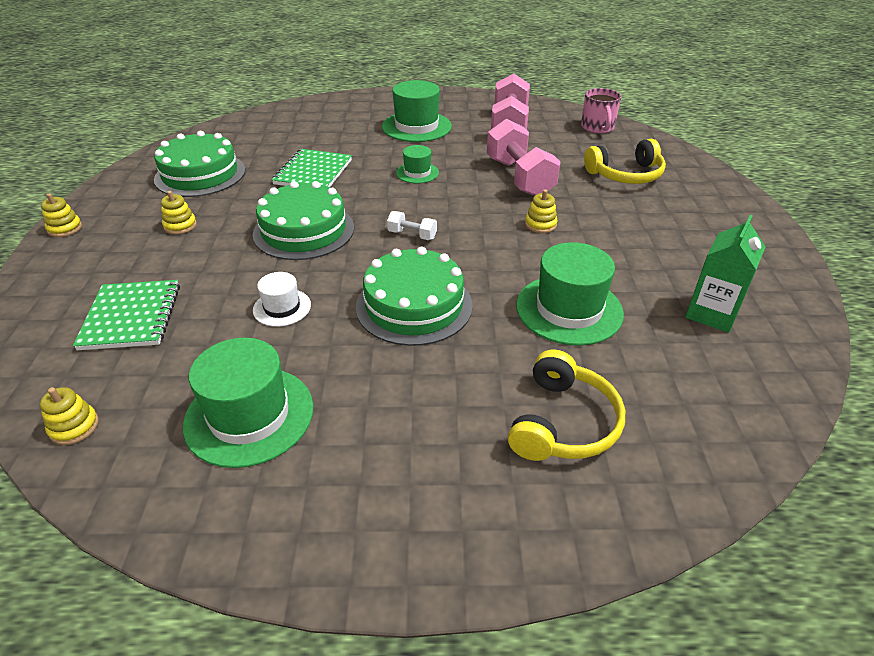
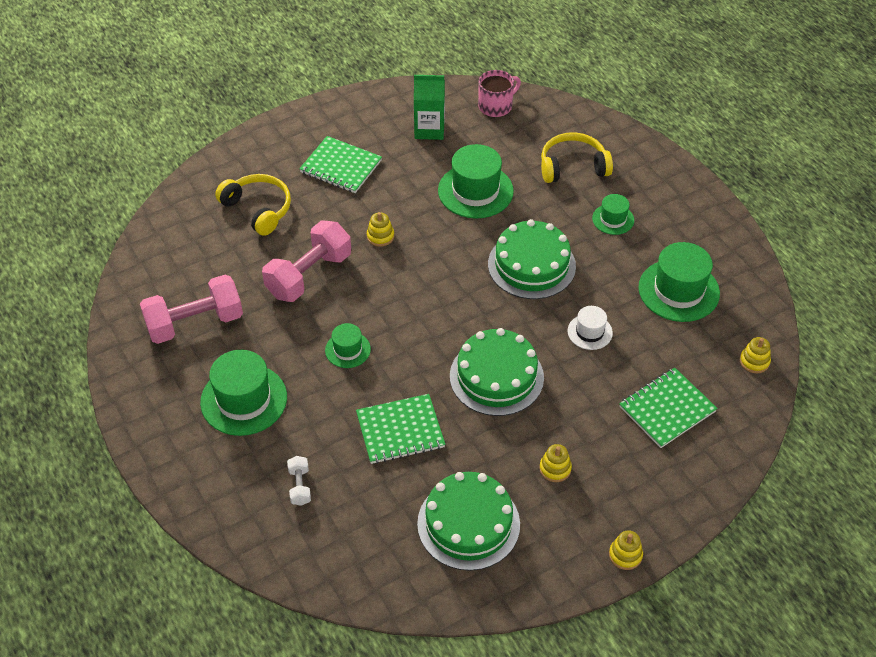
camera: 120 degrees left, 10 degrees up
white dumbbell [387,211,437,240] -> white dumbbell moved to [287,456,311,506]
pink mug [581,88,621,133] -> pink mug moved to [478,70,521,117]
none -> green notebook [299,136,382,193]
none -> green hat [592,194,634,235]

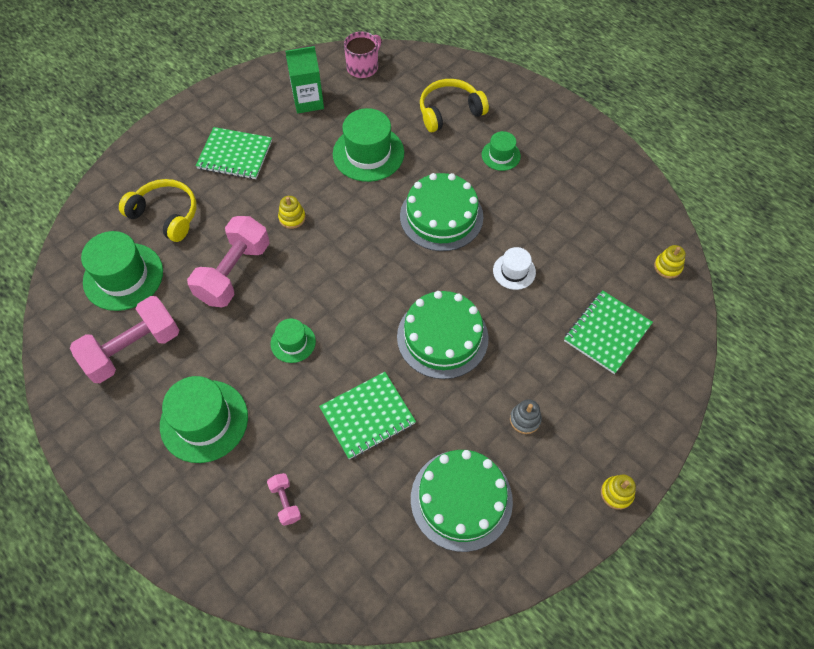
camera: 15 degrees left, 10 degrees up
white dumbbell [287,456,311,506] -> pink dumbbell [267,473,301,526]
yellow stacking toy [539,444,572,482] -> grey stacking toy [510,399,542,434]
green hat [639,242,720,322] -> green hat moved to [81,231,163,311]

